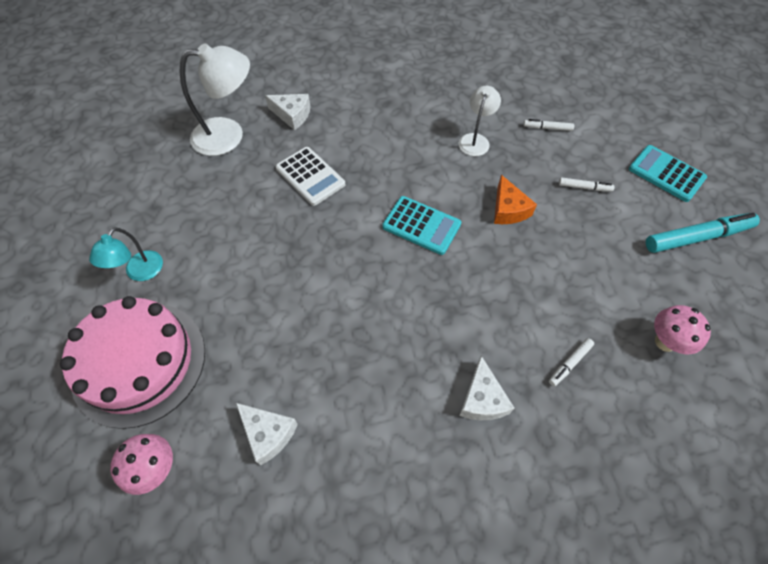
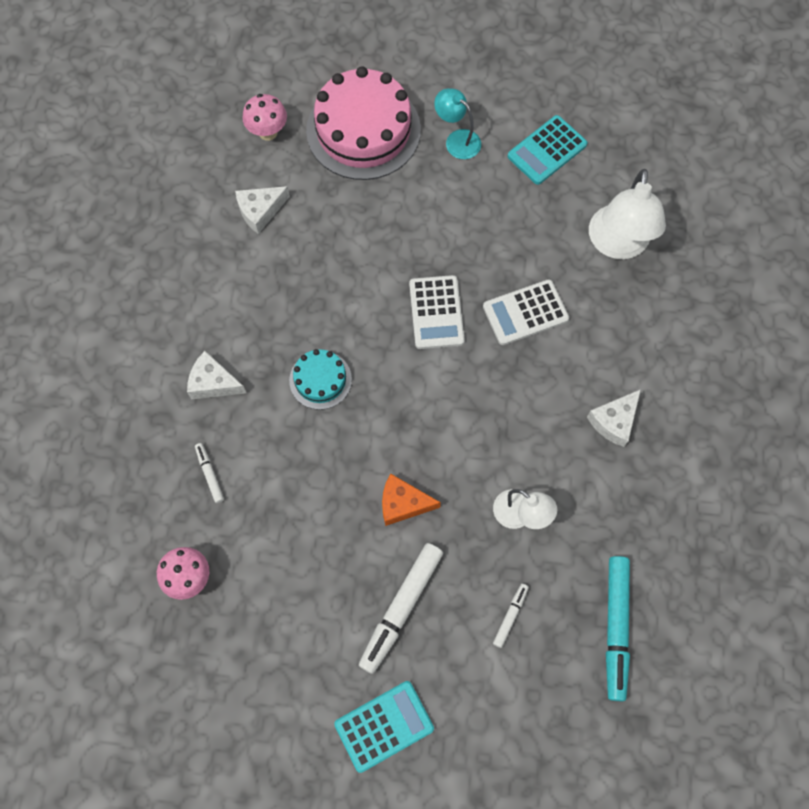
camera: 110 degrees right, 10 degrees up
white cheese [265,94,310,130] -> white cheese moved to [587,389,641,447]
turquoise calculator [382,196,461,255] -> turquoise calculator moved to [507,115,587,185]
white marker [559,178,615,192] -> white marker [359,543,443,674], size x2.07
turquoise marker [646,213,760,253] -> turquoise marker moved to [606,556,630,701]
none -> turquoise cake [289,349,352,410]
none -> white calculator [409,275,465,349]

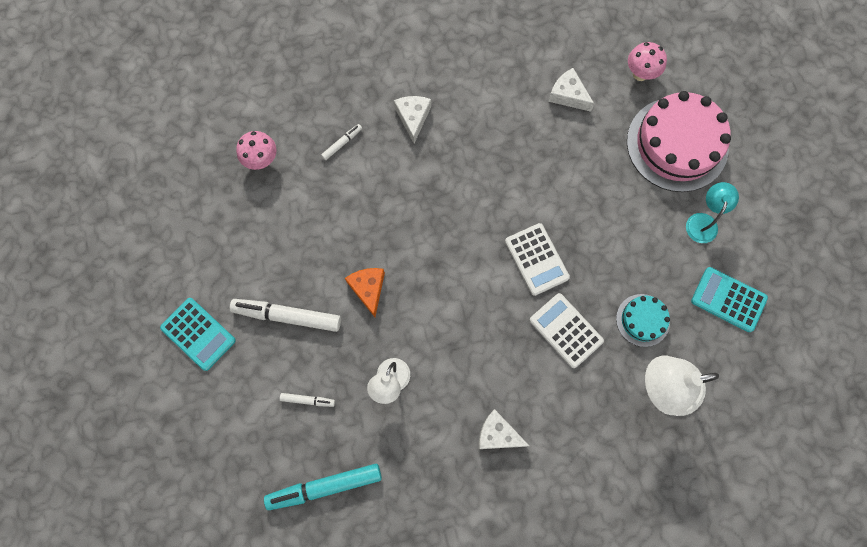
camera: 70 degrees right, 5 degrees up
turquoise cake [289,349,352,410] -> turquoise cake moved to [616,294,670,347]
white calculator [409,275,465,349] -> white calculator turned 90 degrees counterclockwise [505,223,570,296]

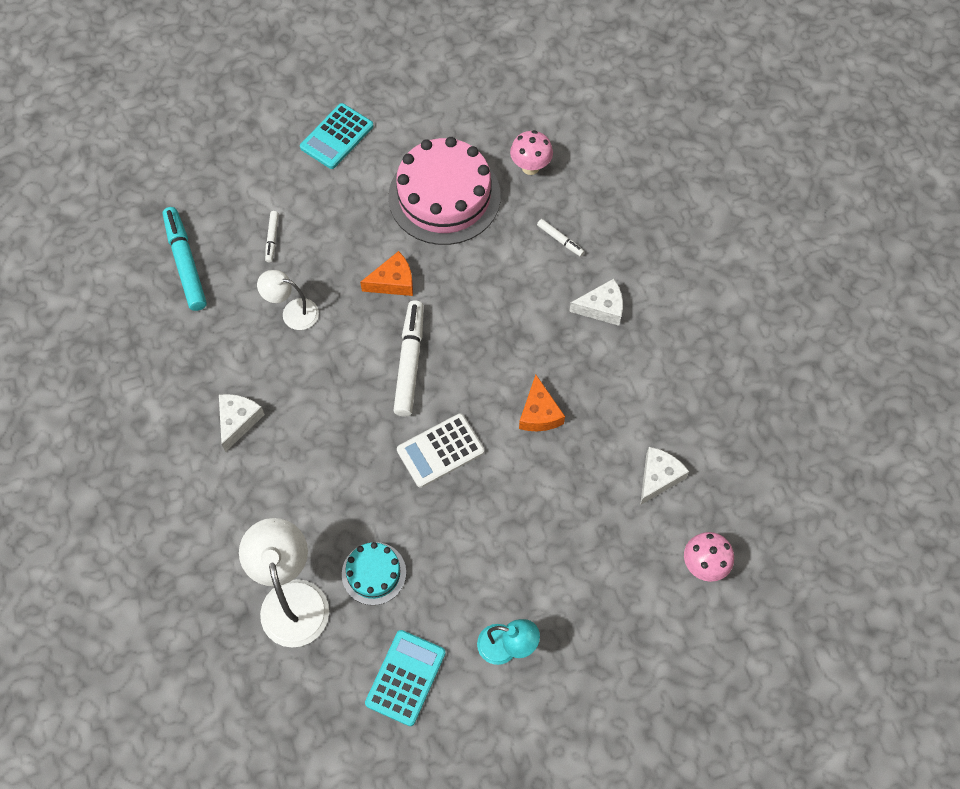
camera: 85 degrees right, 10 degrees down
white marker [230,299,341,332] -> white marker moved to [393,300,424,416]
white calculator [529,293,604,368] -> none
pink cake [627,91,731,192] -> pink cake moved to [388,137,501,245]
none -> orange cheese [519,375,565,431]

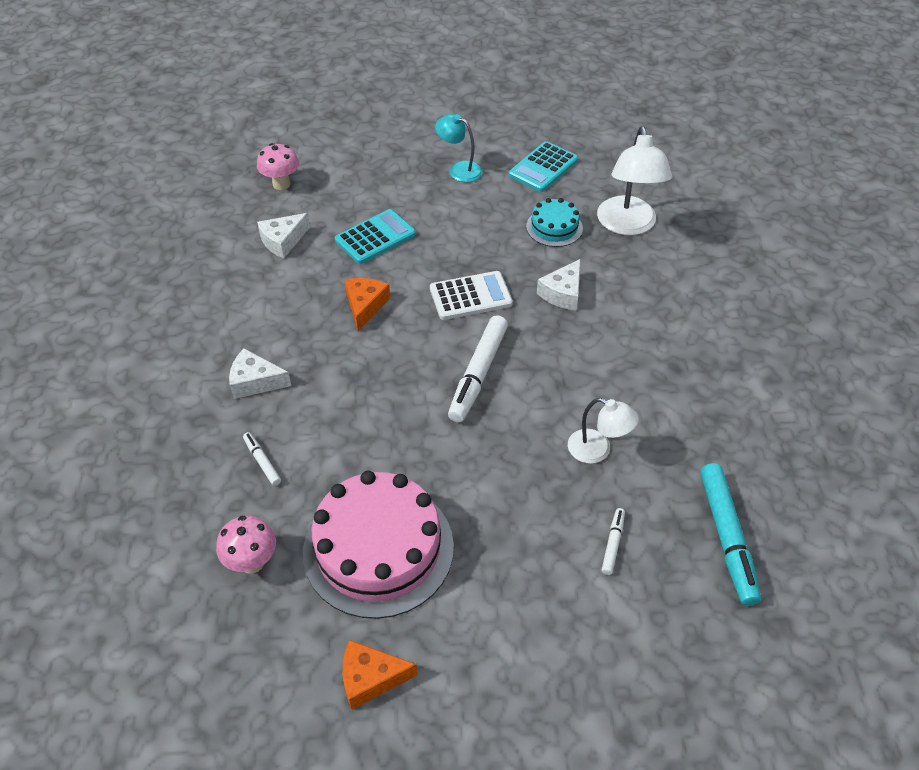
camera: 165 degrees left, 15 degrees down
white cheese [219,394,265,452] -> white cheese moved to [537,259,581,310]
turquoise calculator [300,103,373,169] -> turquoise calculator moved to [335,209,416,264]
orange cheese [360,251,413,296] -> orange cheese moved to [343,640,417,710]

